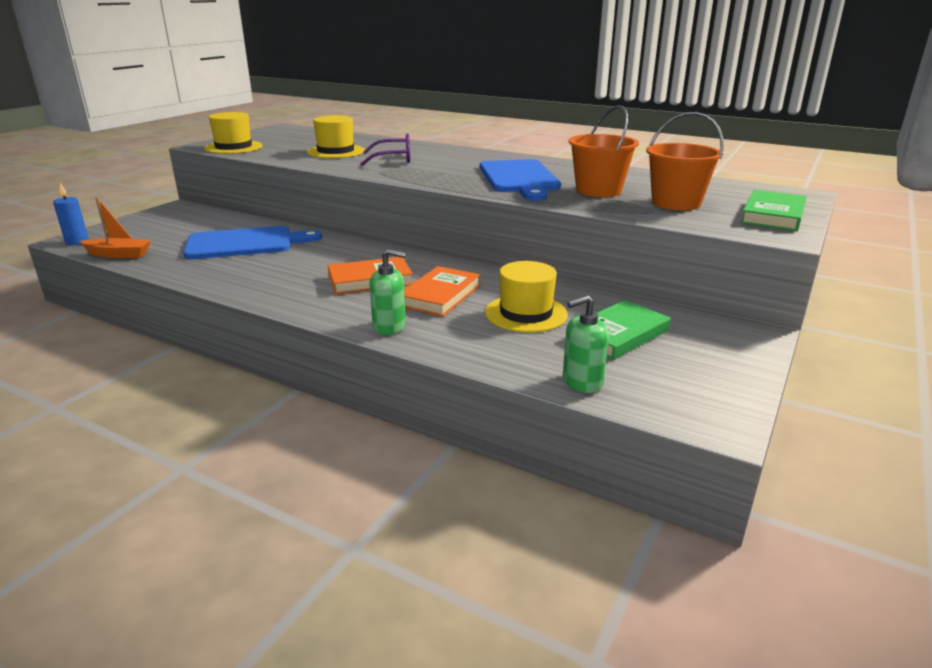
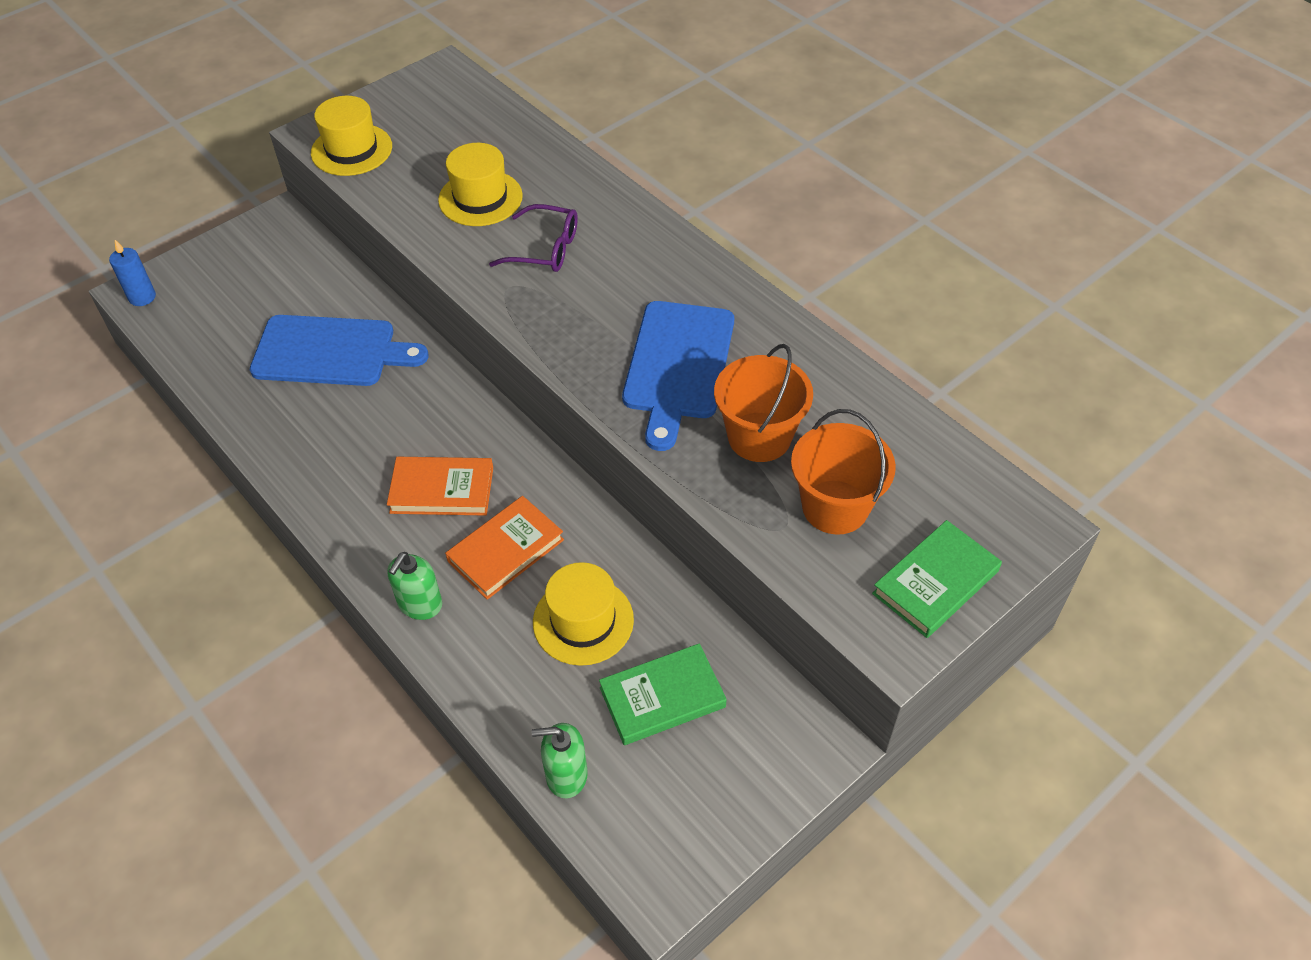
camera: 20 degrees right, 25 degrees up
orange boat [80,197,151,258] -> none
green soap dispenser [370,249,406,335] -> green soap dispenser turned 90 degrees clockwise [387,552,442,620]

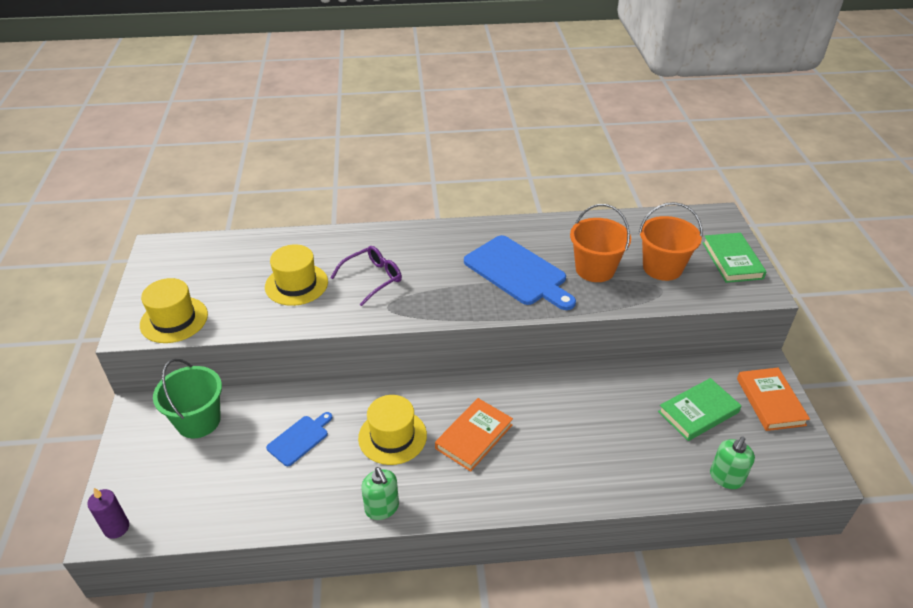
camera: 55 degrees left, 10 degrees down
blue candle [109,240,156,306] -> purple candle [87,488,129,539]
blue cutting board [250,315,428,386] -> blue cutting board [266,412,333,466], size x0.52
green soap dispenser [387,552,442,620] -> green soap dispenser moved to [361,467,399,520]
orange book [445,496,564,600] -> orange book moved to [737,368,810,431]
yellow hat [533,562,634,666] -> yellow hat moved to [358,395,427,465]
green book [599,643,727,745] -> green book turned 45 degrees clockwise [658,378,742,441]
none -> green bucket [153,359,222,438]

